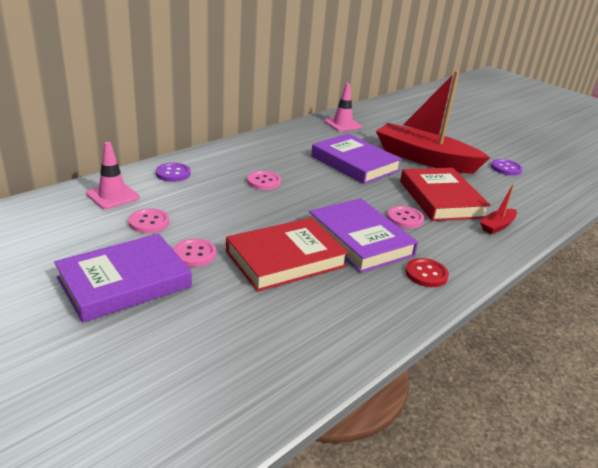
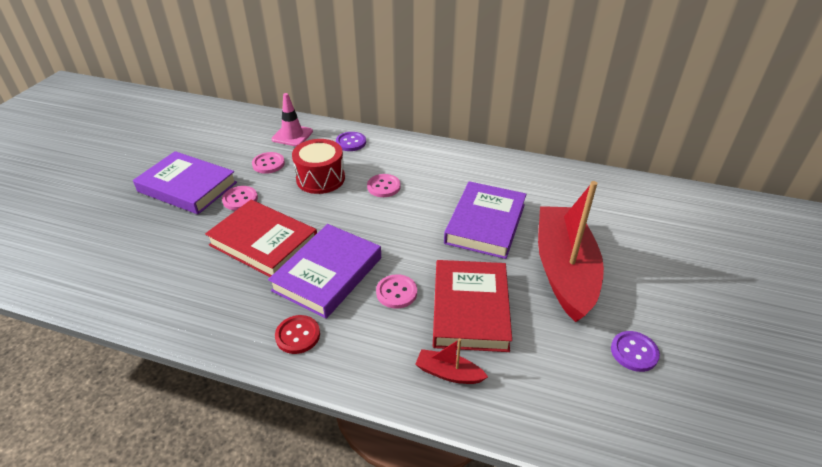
camera: 65 degrees right, 10 degrees up
pink traffic cone [324,83,362,131] -> none
red book [400,168,491,221] -> red book turned 45 degrees counterclockwise [433,260,512,352]
none -> red drum [292,139,345,194]

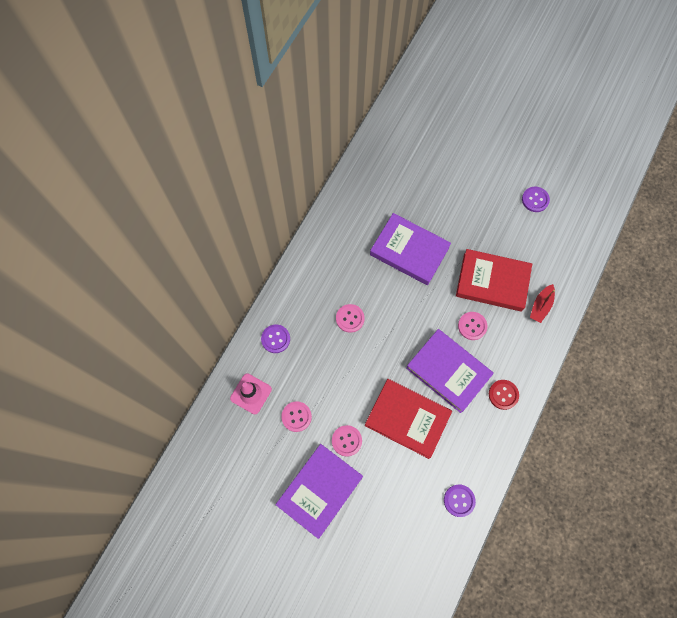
camera: 80 degrees left, 30 degrees up
red book [205,200,317,277] -> red book turned 75 degrees clockwise [365,379,452,459]
red drum [292,139,345,194] -> none
red boat [538,181,604,322] -> none
none -> purple button [444,485,476,517]

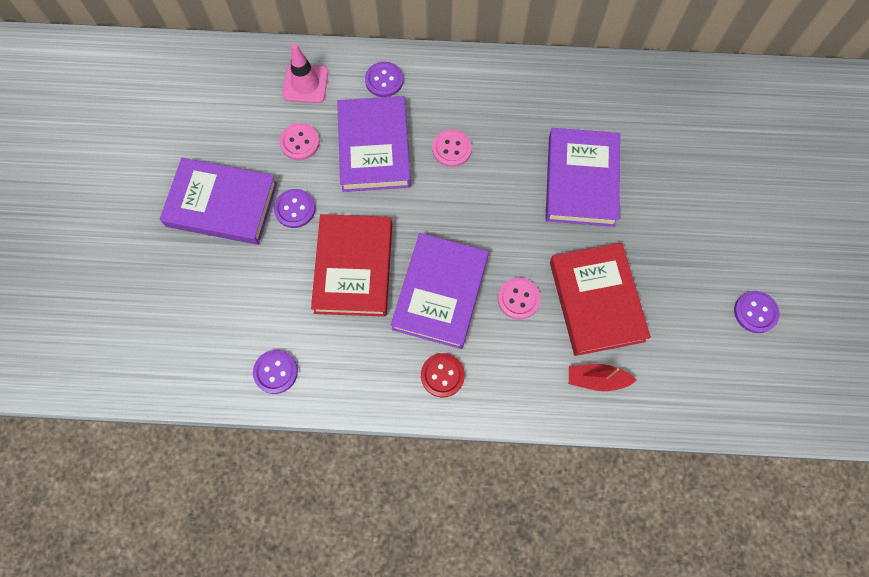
camera: 65 degrees right, 0 degrees up
pink button [332,425,362,456] -> purple button [274,189,315,228]
none -> purple book [337,96,411,192]

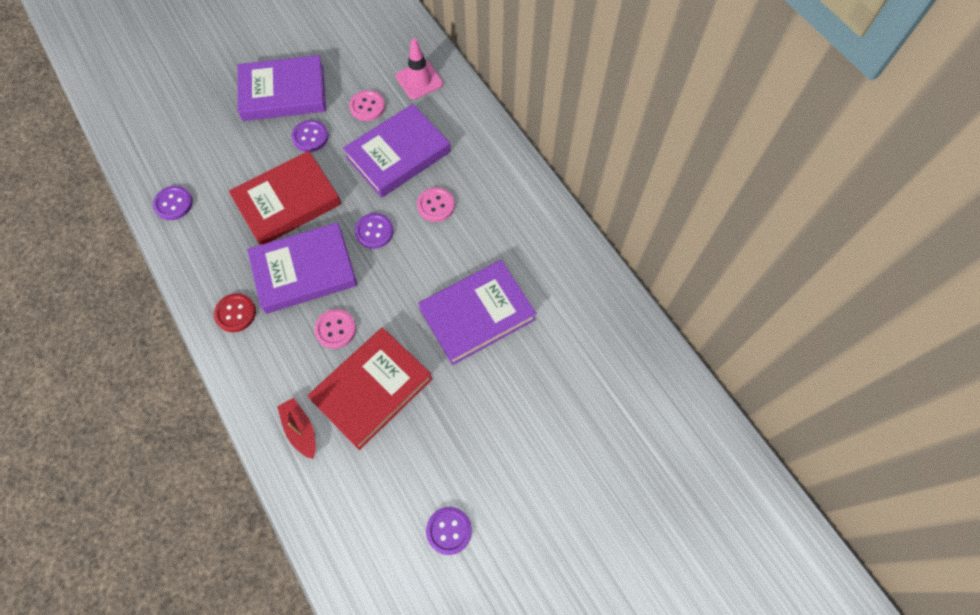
camera: 55 degrees right, 5 degrees down
purple book [160,158,278,245] -> purple book turned 75 degrees counterclockwise [237,55,326,121]
purple button [365,62,403,97] -> purple button moved to [355,213,394,249]

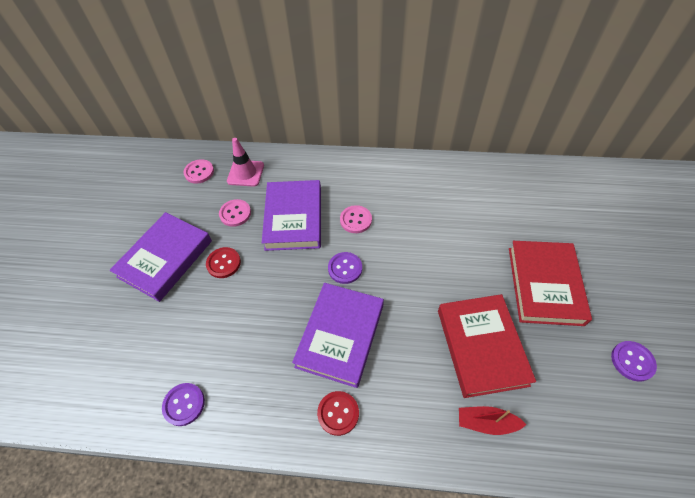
camera: 50 degrees left, 10 degrees down
red book [229,151,341,245] -> red book moved to [509,241,592,326]
purple button [291,120,328,152] -> red button [206,247,241,278]
pink button [314,309,356,349] -> pink button moved to [184,159,214,184]
purple book [418,260,537,365] -> none

